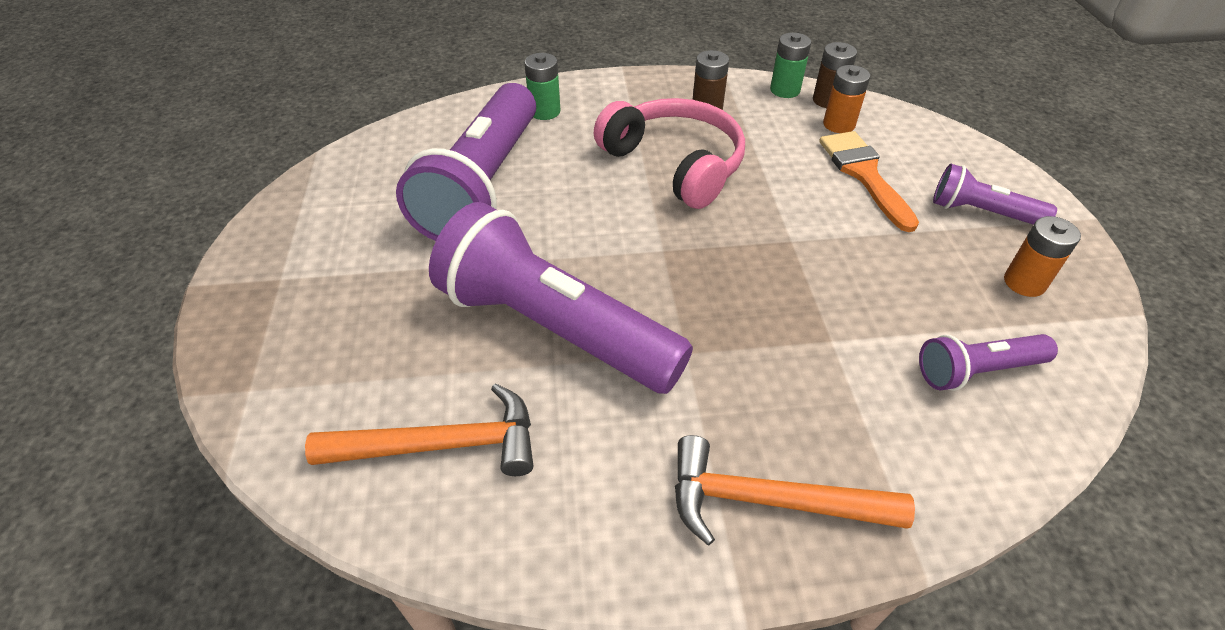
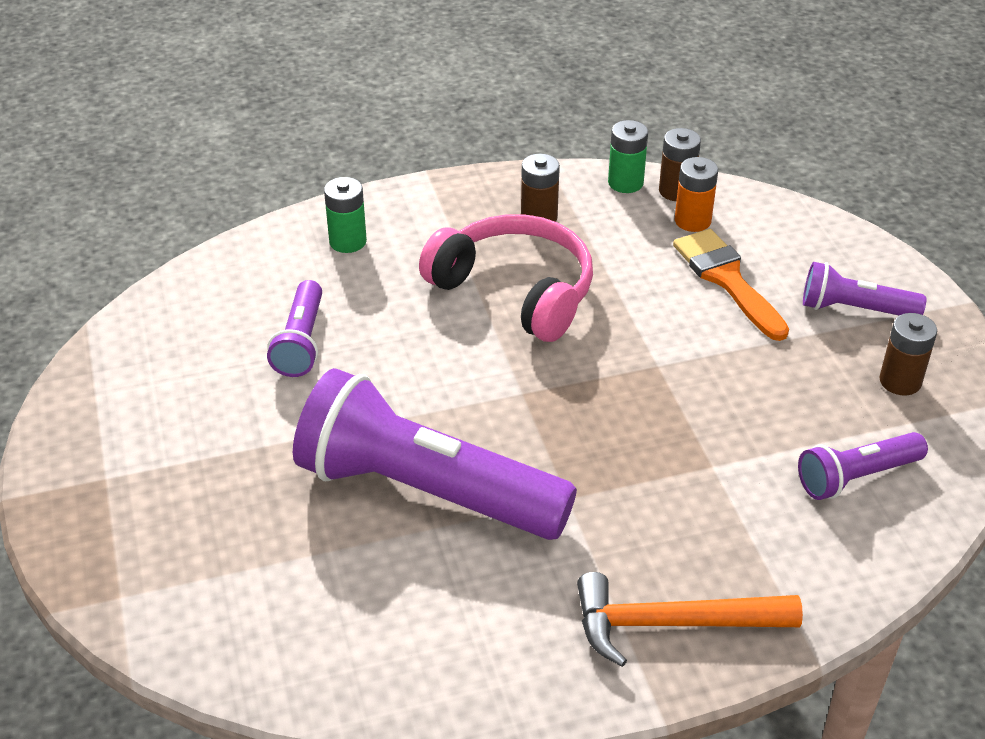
camera: 10 degrees left, 5 degrees down
orange hammer [305,383,533,476] -> none
purple flashlight [396,83,536,241] -> purple flashlight [267,280,322,377], size x0.49
orange battery [1004,216,1081,297] -> brown battery [879,313,937,395]

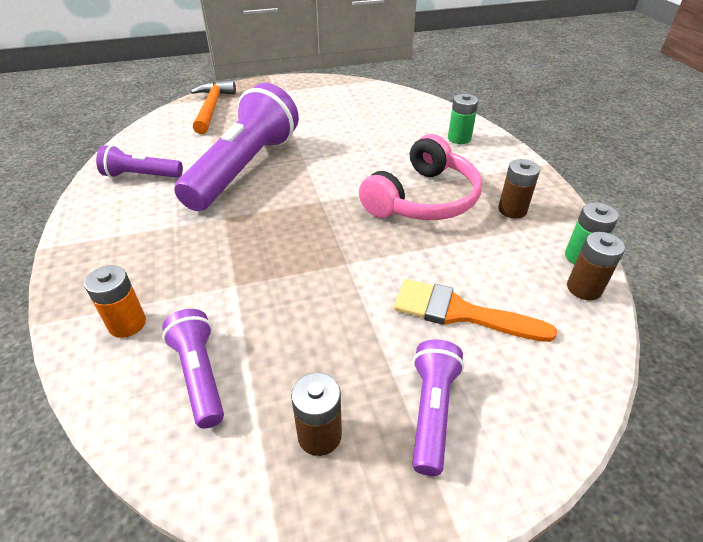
camera: 90 degrees right, 0 degrees up
purple flashlight [267,280,322,377] -> purple flashlight moved to [96,145,183,178]
orange hammer [577,572,803,667] -> orange hammer moved to [190,81,236,134]
orange brush [673,229,789,341] -> orange brush turned 135 degrees counterclockwise [394,279,557,342]
orange battery [675,157,718,232] -> orange battery moved to [84,265,146,338]

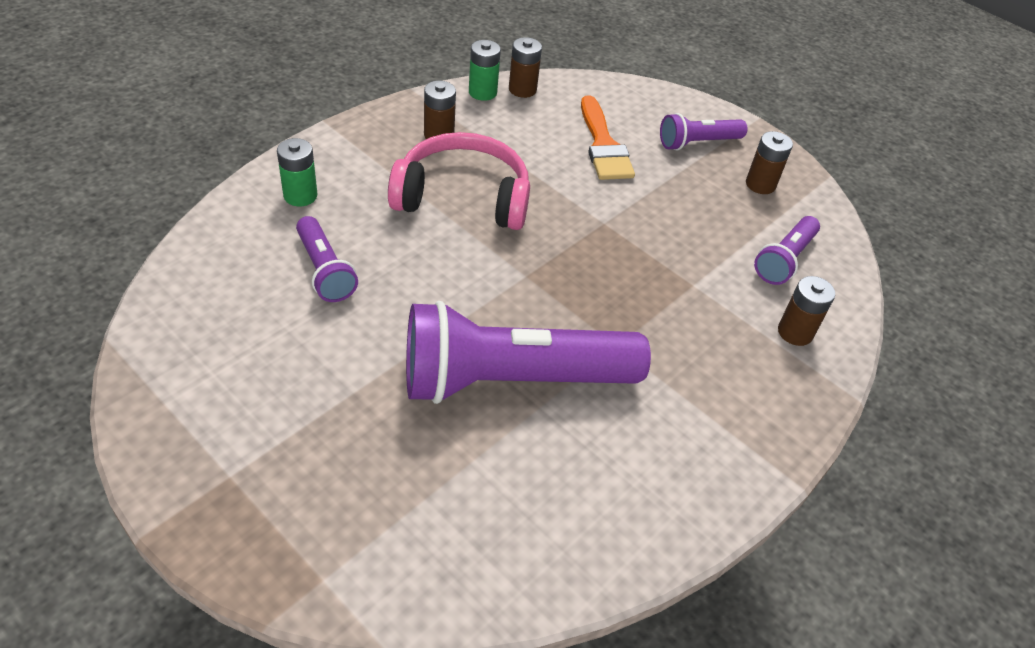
camera: 125 degrees left, 5 degrees up
orange battery [84,265,146,338] -> brown battery [778,276,835,346]
purple flashlight [96,145,183,178] -> purple flashlight moved to [296,216,358,302]
orange hammer [190,81,236,134] -> none

